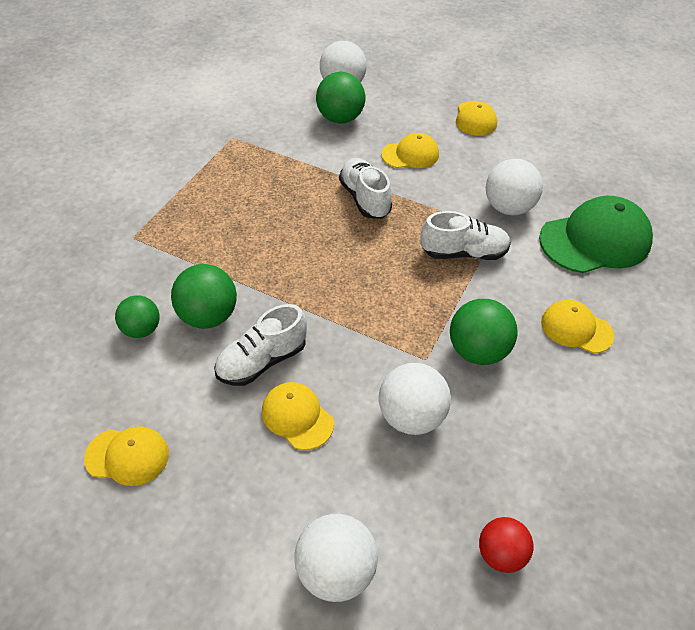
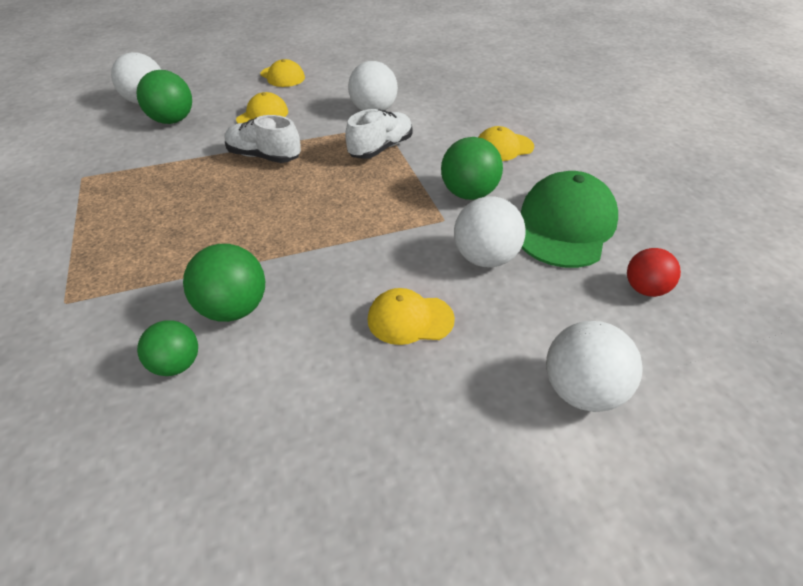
camera: 45 degrees left, 5 degrees down
yellow cap [84,427,169,486] -> none
white shoe [214,304,307,386] -> none
green cap [539,196,653,273] -> green cap moved to [521,171,618,268]

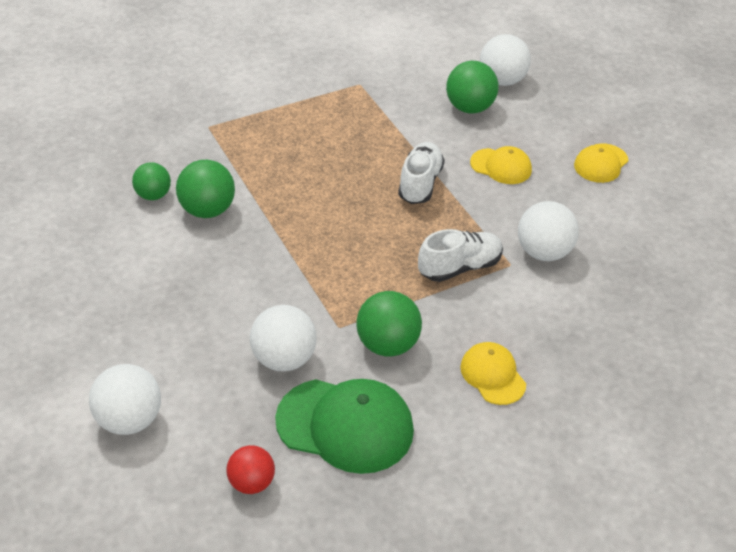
camera: 80 degrees right, 0 degrees up
white shoe [345,109,413,159] -> white shoe turned 60 degrees counterclockwise [418,229,503,282]
yellow cap [367,288,455,345] -> none

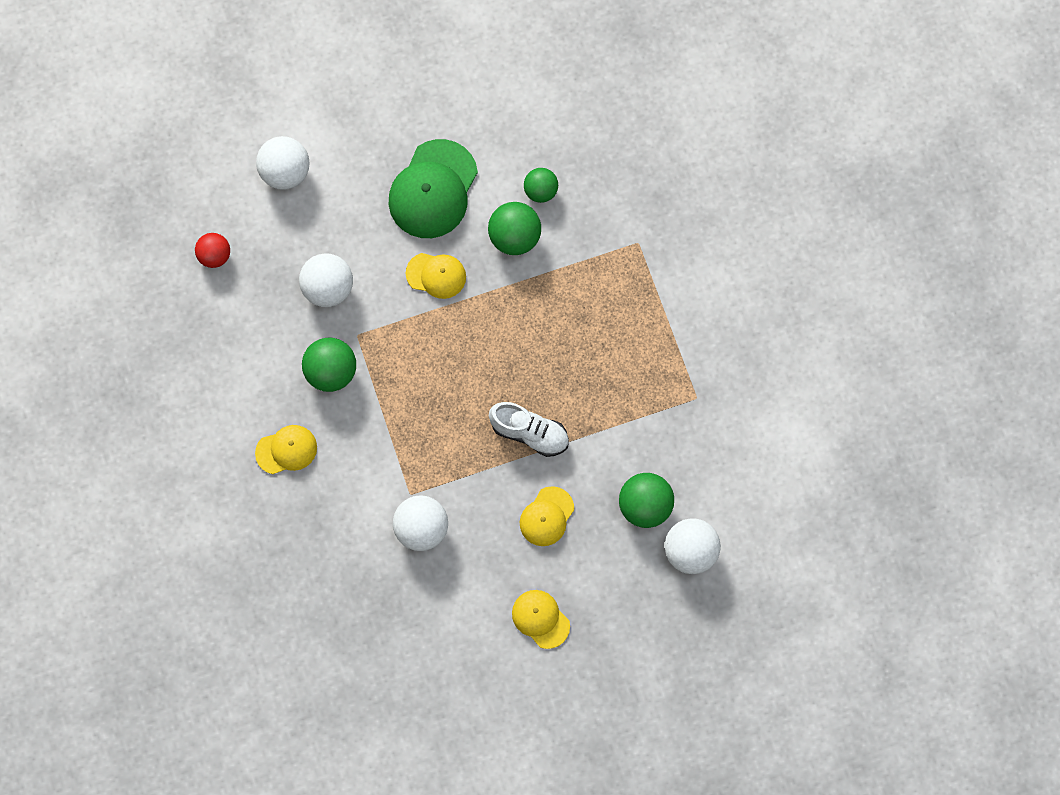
camera: 100 degrees right, 30 degrees up
green cap [275,379,414,474] -> green cap moved to [389,139,478,238]
white shoe [418,229,503,282] -> none
none -> yellow cap [406,253,466,299]

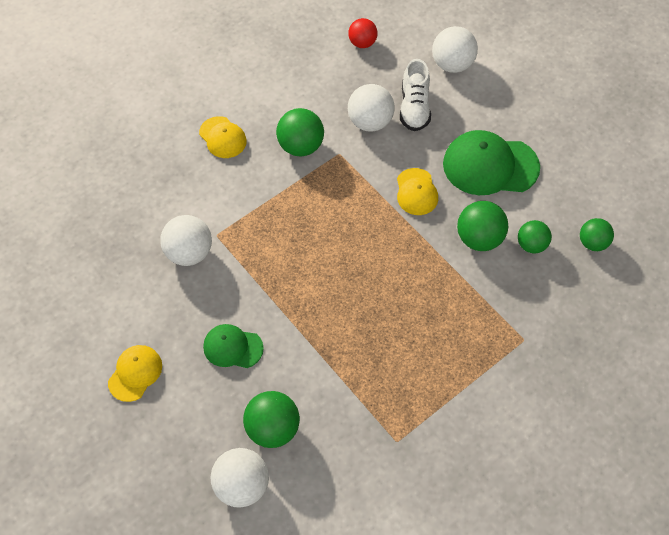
camera: 70 degrees right, 15 degrees down
white shoe [489,402,569,457] -> white shoe moved to [400,59,431,131]
yellow cap [520,486,574,546] -> green cap [203,324,264,368]
none -> green ball [580,218,614,251]

